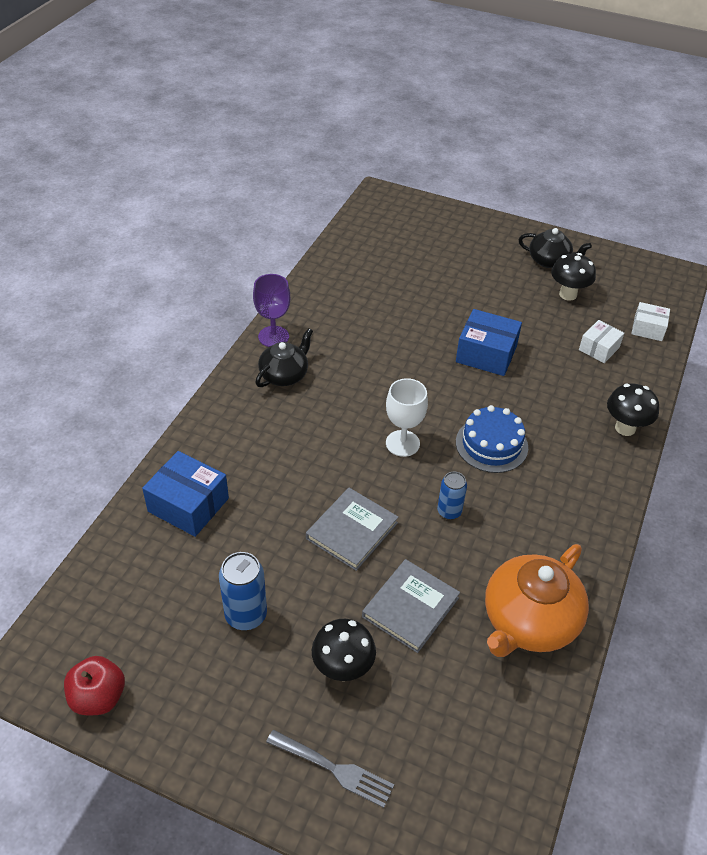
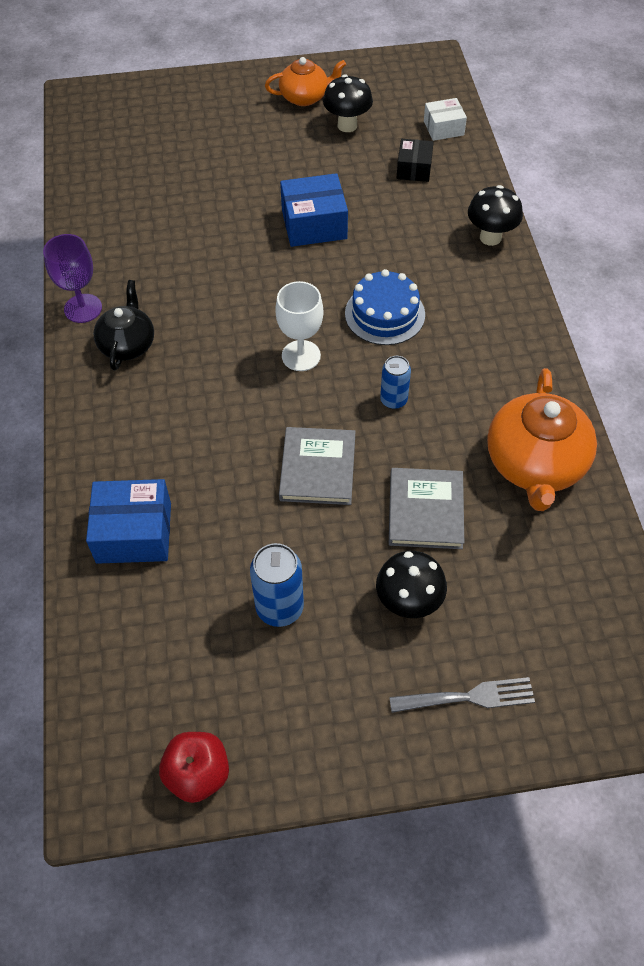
camera: 30 degrees left, 10 degrees up
black teapot [519,228,592,268] -> orange teapot [265,57,346,106]
white box [579,320,624,363] -> black box [397,139,434,182]

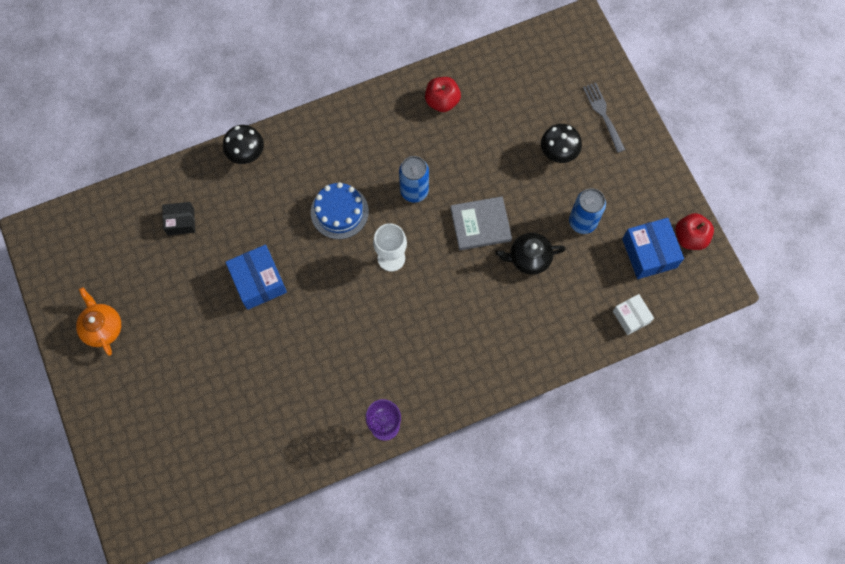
camera: 105 degrees left, 15 degrees up
blue box [86,479,171,564] -> blue box moved to [622,218,684,279]
black teapot [93,280,154,371] -> black teapot moved to [495,233,566,275]
black mushroom [323,74,373,132] -> none
blue can [380,356,411,409] -> blue can [399,156,429,202], size x1.53
grey book [389,468,464,549] -> none
white box [424,98,467,141] -> white box moved to [613,294,654,335]
orange teapot [487,368,597,511] -> red apple [425,77,461,112]

